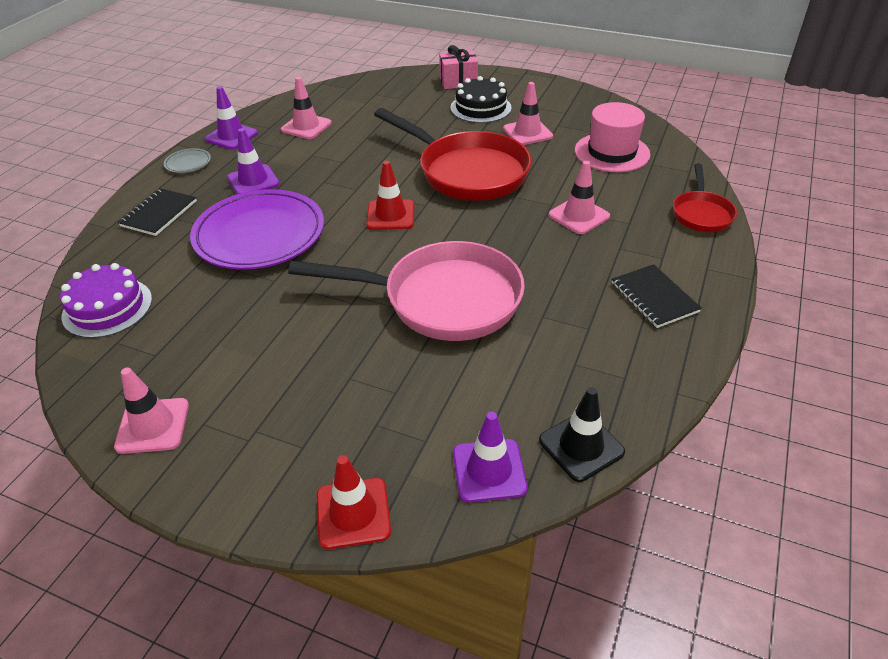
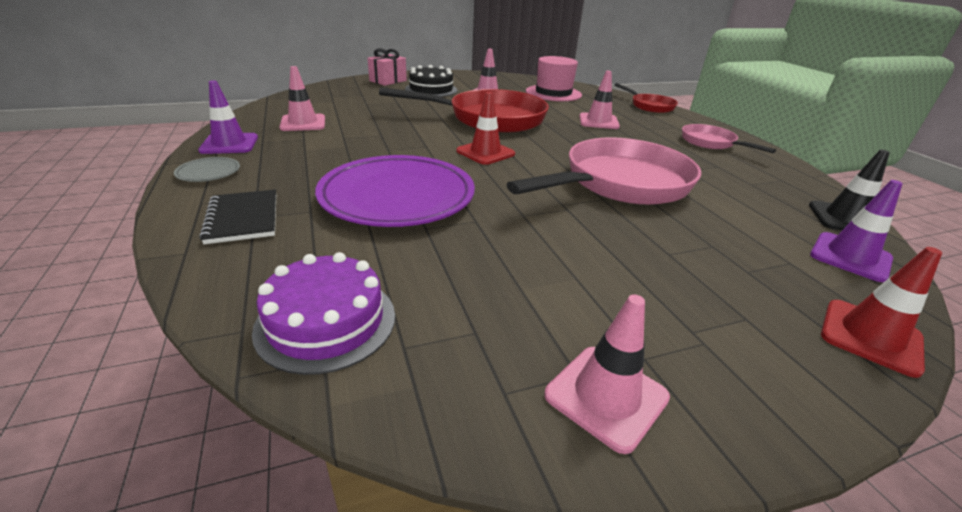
camera: 45 degrees left, 10 degrees down
purple traffic cone [227,128,280,194] -> none
black notebook [612,264,702,328] -> pink pan [682,124,776,153]

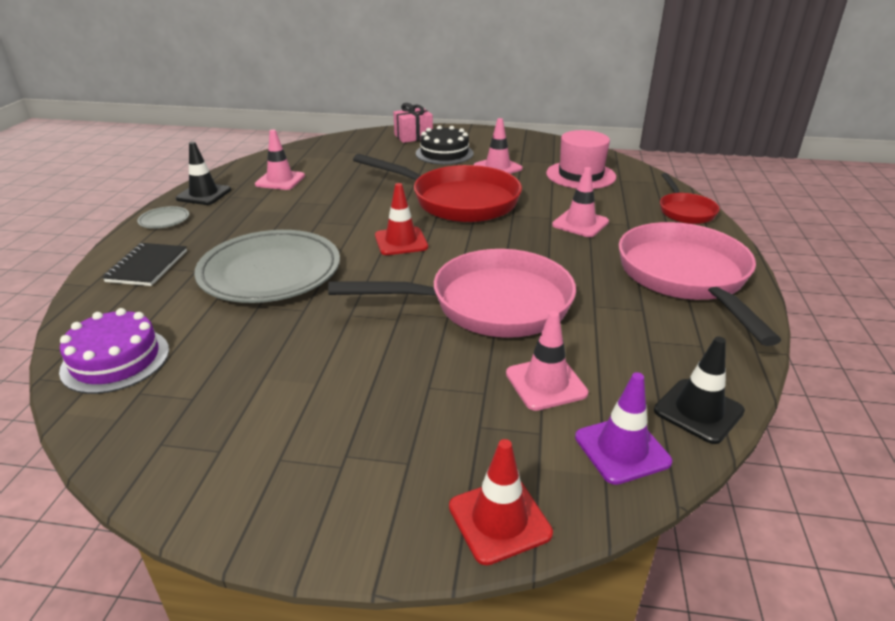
camera: 30 degrees right, 0 degrees up
purple traffic cone [198,80,258,154] -> black traffic cone [176,142,231,205]
purple plate [315,155,475,227] -> grey plate [194,230,340,303]
pink traffic cone [544,295,670,454] -> pink traffic cone moved to [506,311,588,411]
pink pan [682,124,776,153] -> pink pan [619,222,781,346], size x1.94

